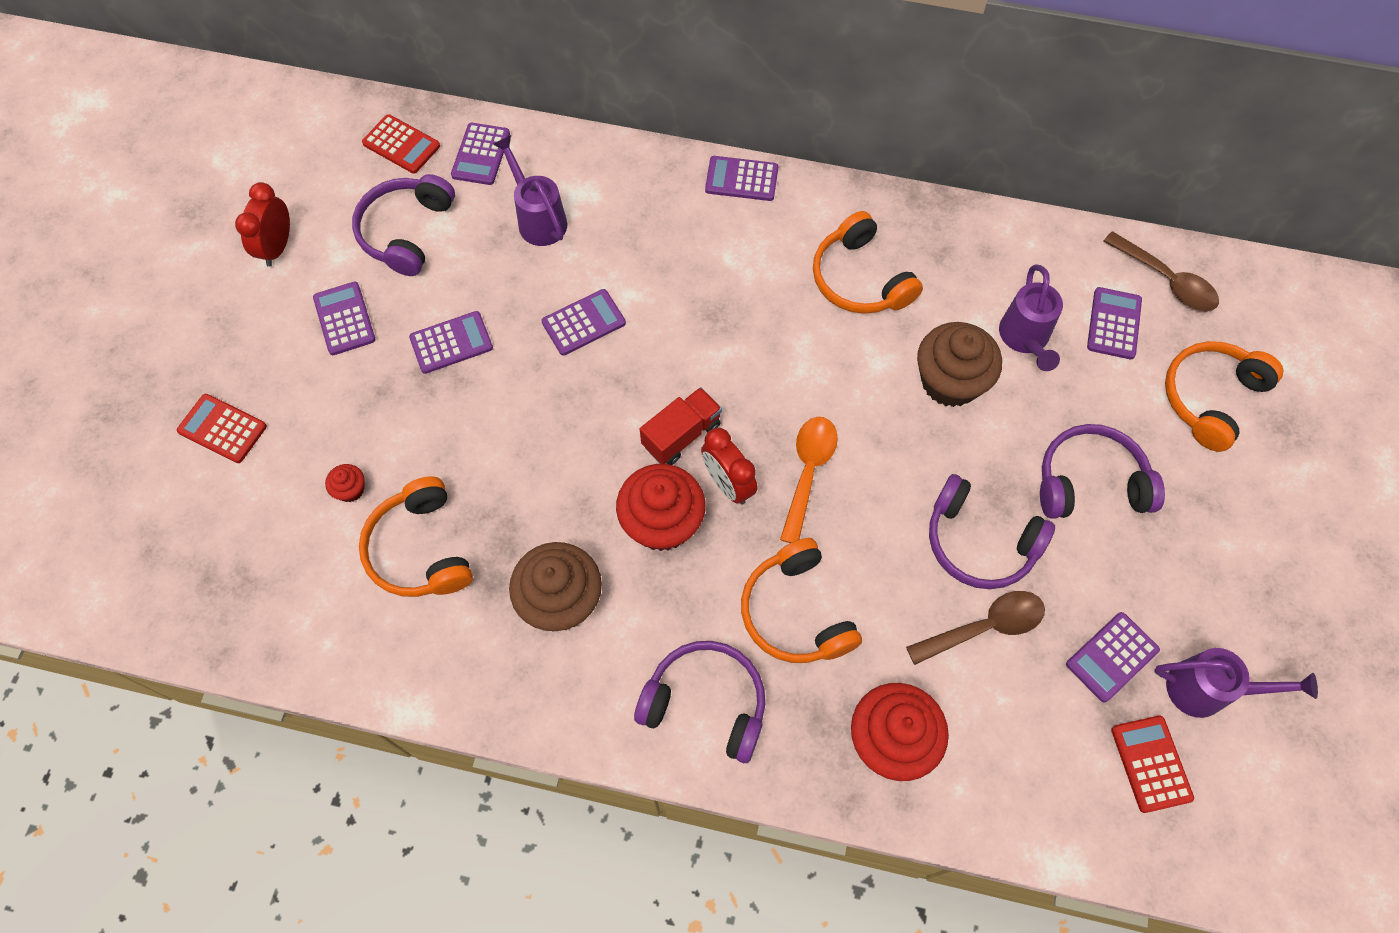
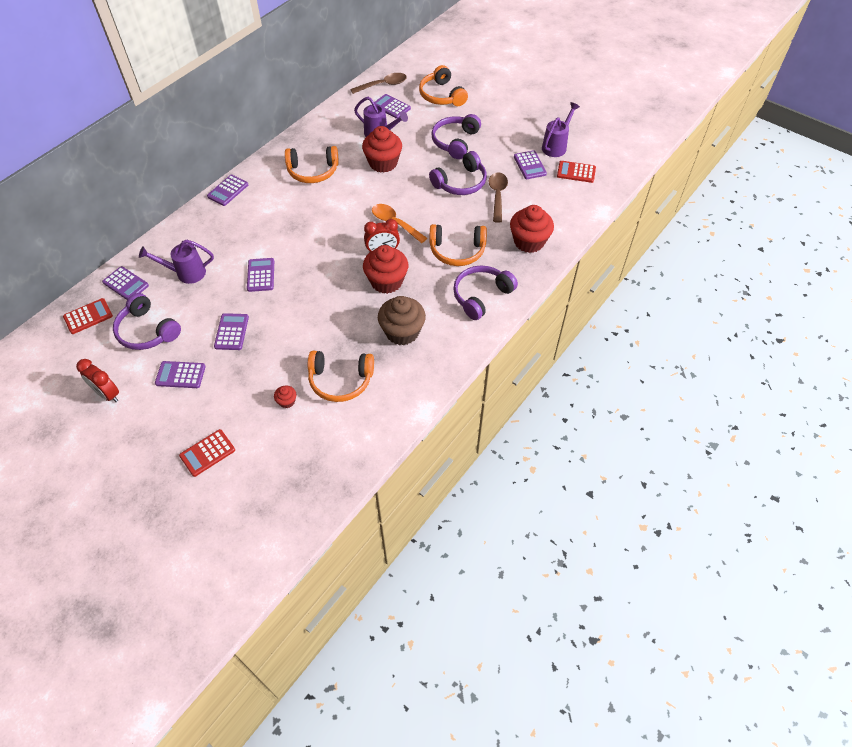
camera: 65 degrees left, 10 degrees down
red truck [640,387,722,465] -> none
brown cupcake [917,322,1002,407] -> red cupcake [362,126,402,173]

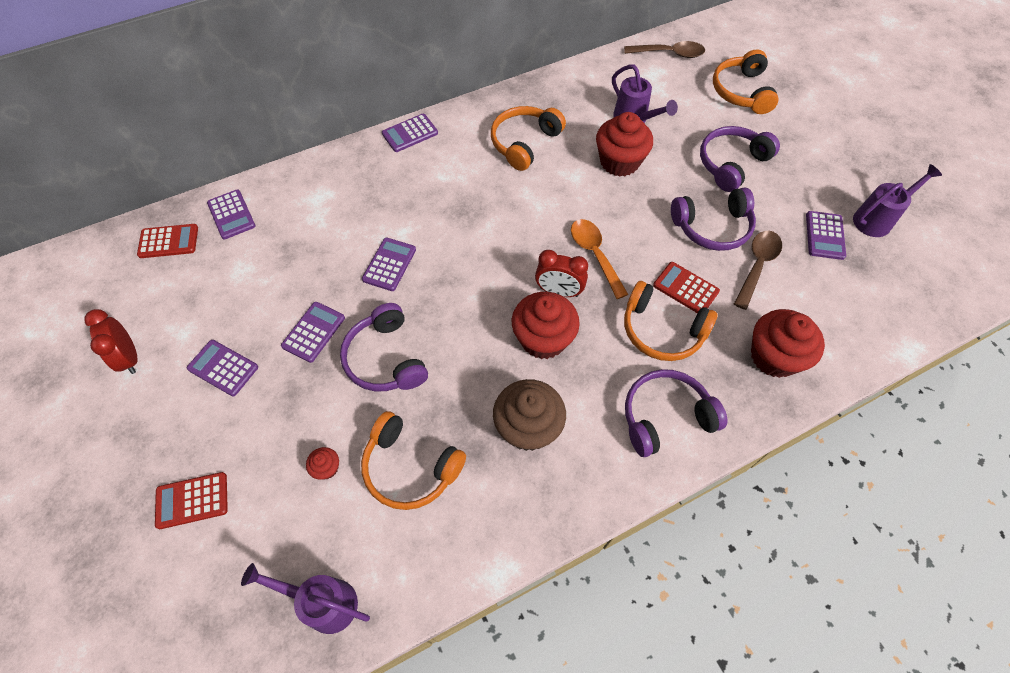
camera: 25 degrees right, 5 degrees up
purple headphones [113,293,181,350] -> purple headphones moved to [340,303,428,391]
purple watering can [139,240,214,284] -> purple watering can moved to [241,563,370,634]
orange headphones [285,146,339,183] -> orange headphones turned 105 degrees clockwise [491,106,566,171]
purple calculator [374,94,411,119] -> none
red calculator [557,161,596,183] -> red calculator moved to [653,262,720,313]

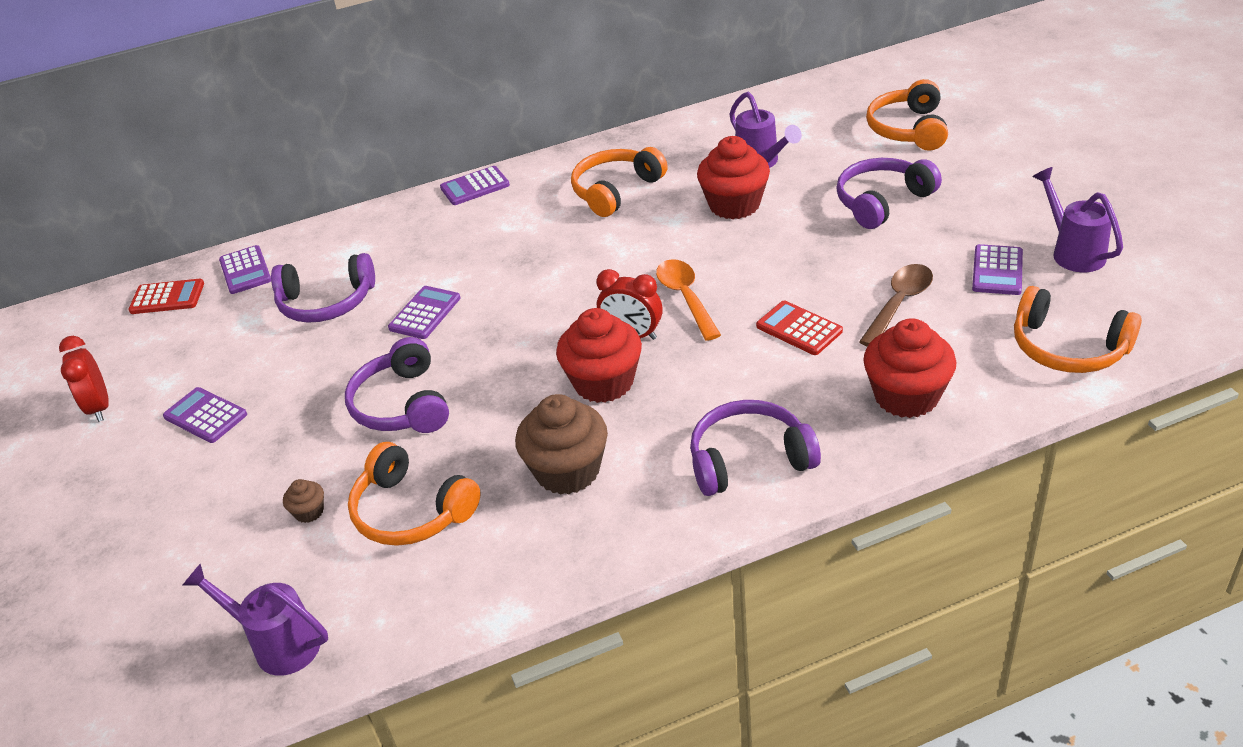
camera: 10 degrees right, 20 degrees down
red calculator [155,472,228,529] -> none
purple calculator [281,302,345,363] -> none
red cupcake [306,447,339,480] -> brown cupcake [283,479,324,523]
brown spoon [624,41,705,58] -> none
orange headphones [624,281,718,361] -> orange headphones moved to [1014,286,1142,373]
purple headphones [671,187,756,251] -> purple headphones moved to [271,253,375,323]
purple watering can [853,164,942,237] -> purple watering can turned 90 degrees counterclockwise [1033,167,1123,272]

